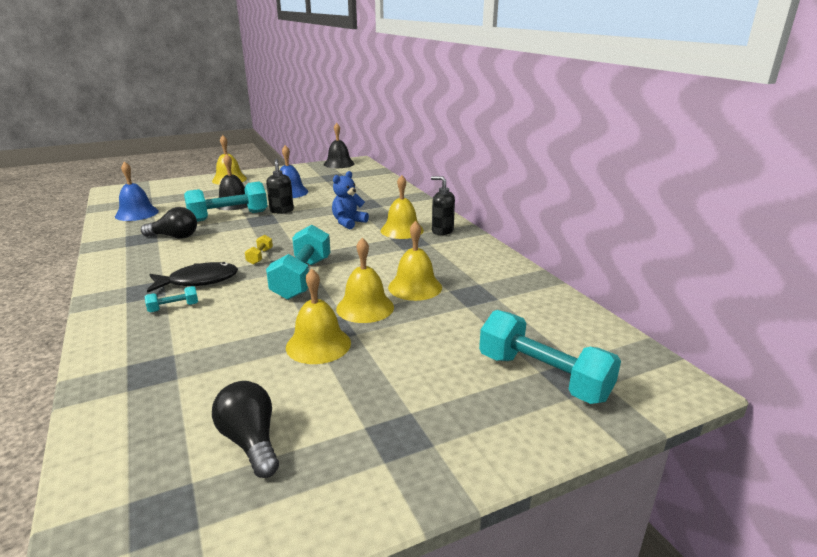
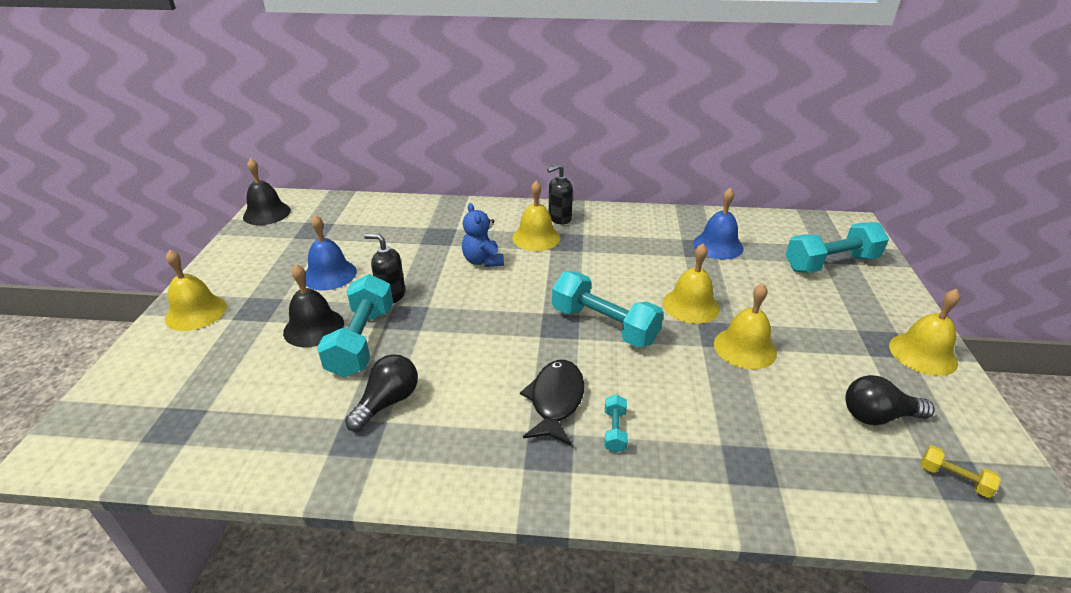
camera: 60 degrees left, 10 degrees up
blue bell [115,162,159,221] -> blue bell moved to [693,188,743,260]
yellow dumbbell [245,235,273,265] -> yellow dumbbell moved to [921,445,1001,498]
yellow bell [388,221,442,301] -> yellow bell moved to [889,289,960,376]

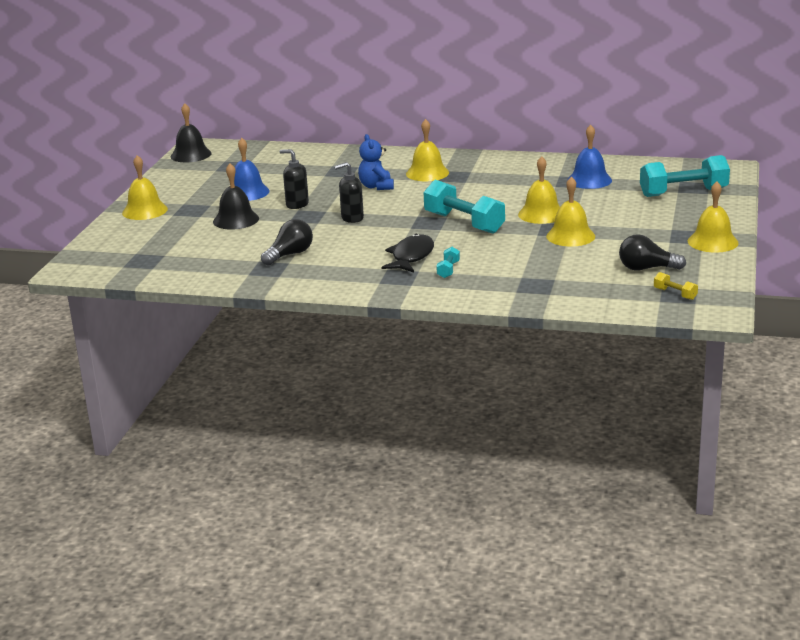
camera: 10 degrees right, 10 degrees down
turquoise dumbbell [317,274,393,378] -> none
black soap dispenser [547,164,573,224] -> black soap dispenser moved to [334,162,364,223]

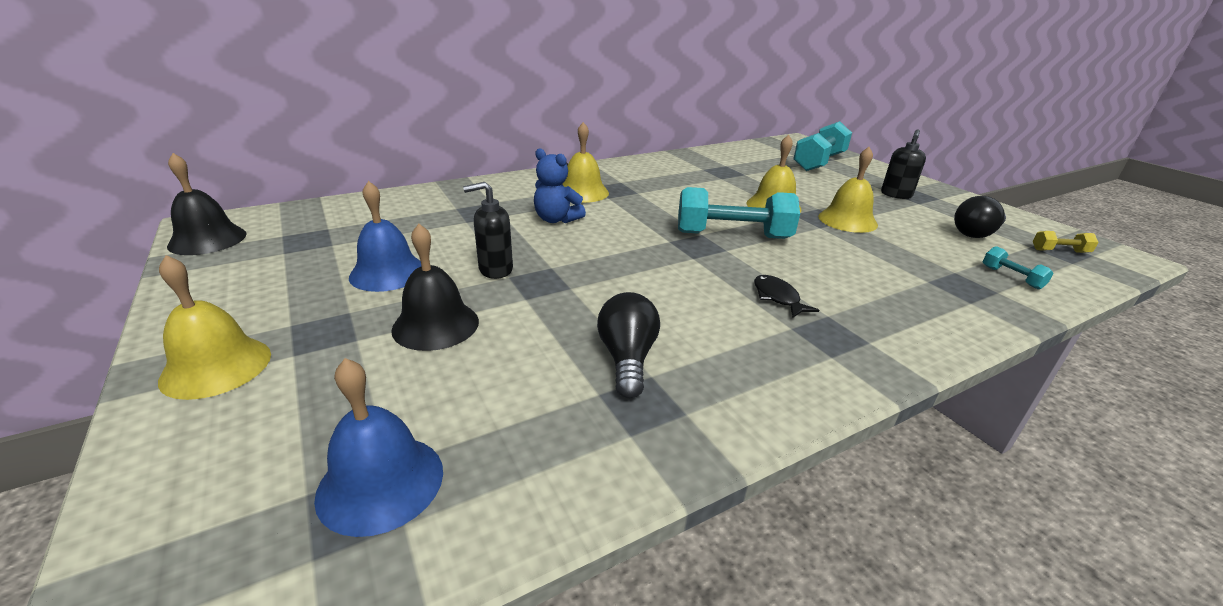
camera: 45 degrees left, 5 degrees up
black soap dispenser [334,162,364,223] -> black soap dispenser moved to [881,130,926,199]
black fish [382,234,434,272] -> black fish [754,275,819,318], size x0.62
turquoise dumbbell [436,247,460,278] -> turquoise dumbbell moved to [983,246,1054,289]
blue bell [567,125,612,189] -> blue bell moved to [314,358,443,537]
yellow bell [688,181,739,253] -> none

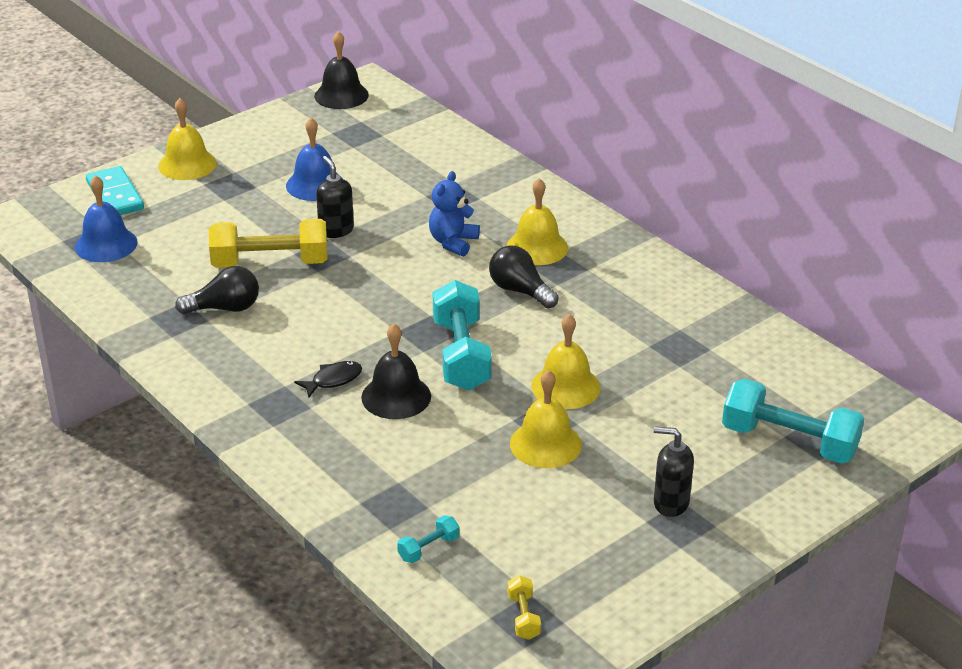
camera: 80 degrees right, 5 degrees up
black bell [391,224,479,351] -> black bell moved to [361,324,431,419]
black light bulb [954,196,1006,238] -> black light bulb moved to [489,246,559,308]
none -> turquoise domino [86,166,144,215]
none -> yellow dumbbell [209,219,328,268]

